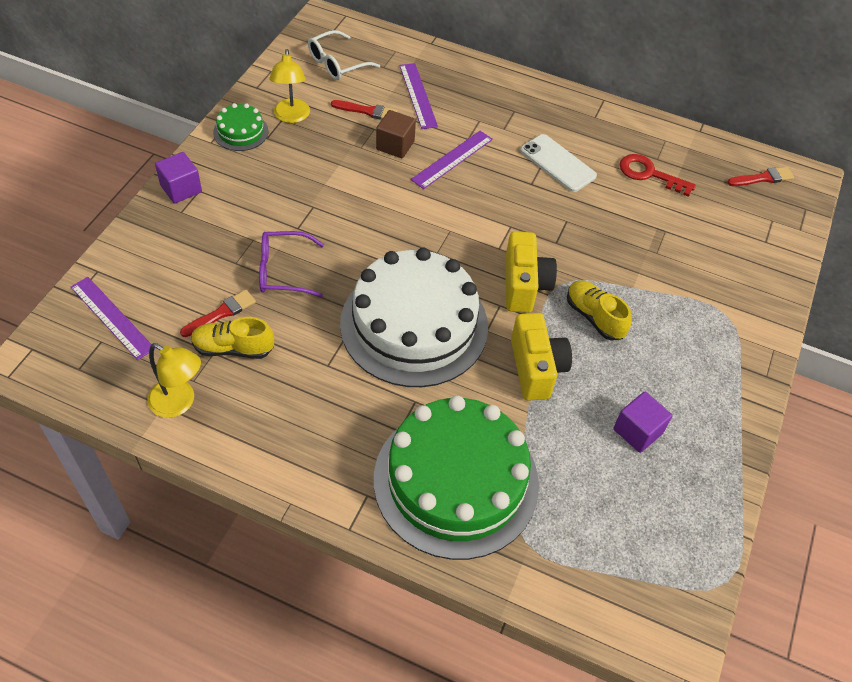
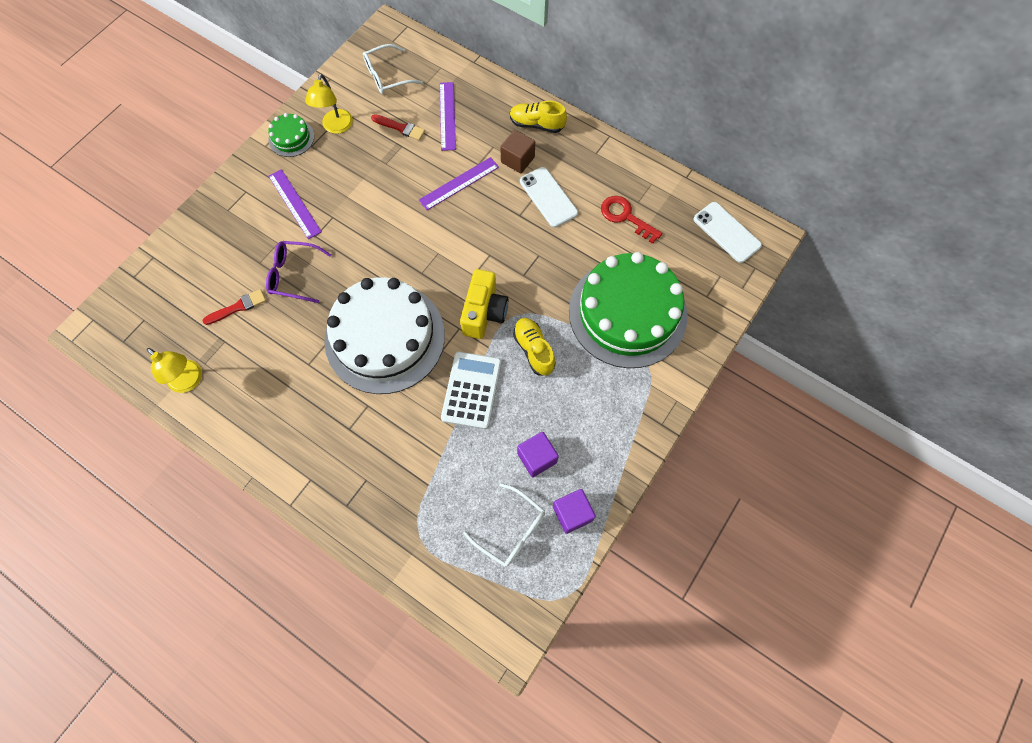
camera: 15 degrees right, 15 degrees up
purple ruler [71,277,155,360] -> purple ruler moved to [268,169,322,239]
purple cube [155,152,202,204] -> purple cube moved to [553,489,596,534]
yellow shoe [191,317,274,359] -> yellow shoe moved to [510,101,567,133]
green cake [374,395,539,560] -> green cake moved to [569,252,688,368]
brown cube [376,110,416,158] -> brown cube moved to [500,130,535,173]
yellow camera [511,313,572,401] -> white calculator [441,352,501,429]
red brush [727,167,794,186] -> white phone [693,202,762,263]
none -> white glasses [463,483,545,567]

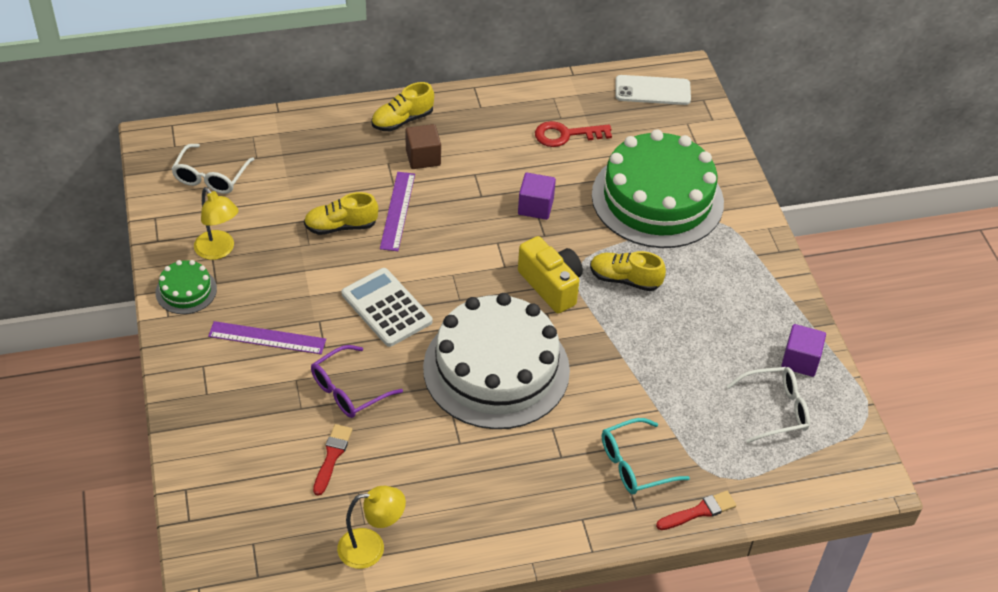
camera: 50 degrees left, 20 degrees down
red brush [371,114,425,140] -> red brush moved to [656,491,736,530]
purple ruler [440,82,456,151] -> none
white calculator [441,352,501,429] -> white calculator moved to [342,268,432,347]
purple cube [517,432,559,477] -> purple cube moved to [518,173,556,220]
white phone [520,167,578,228] -> none
none -> yellow shoe [304,192,378,235]
none -> turquoise glasses [602,418,690,494]

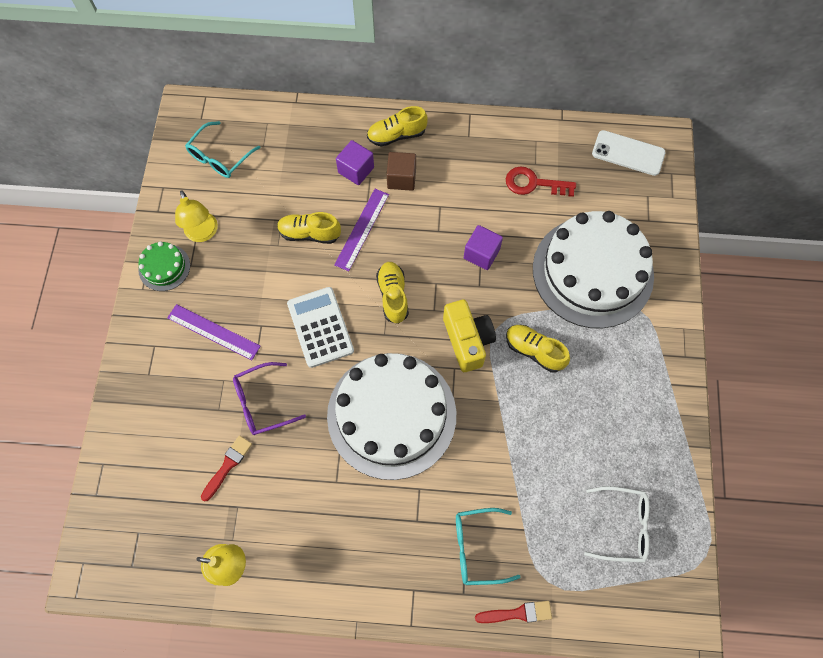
camera: 20 degrees right, 20 degrees up
white glasses [171,144,255,194] -> turquoise glasses [185,121,260,178]
green cake [592,130,724,248] -> white cake [533,211,654,329]
purple cube [781,324,826,377] -> purple cube moved to [336,140,374,185]
none -> yellow shoe [376,262,409,324]

